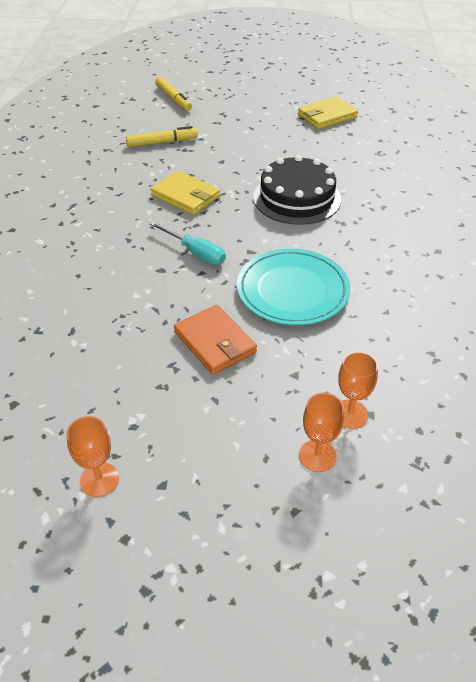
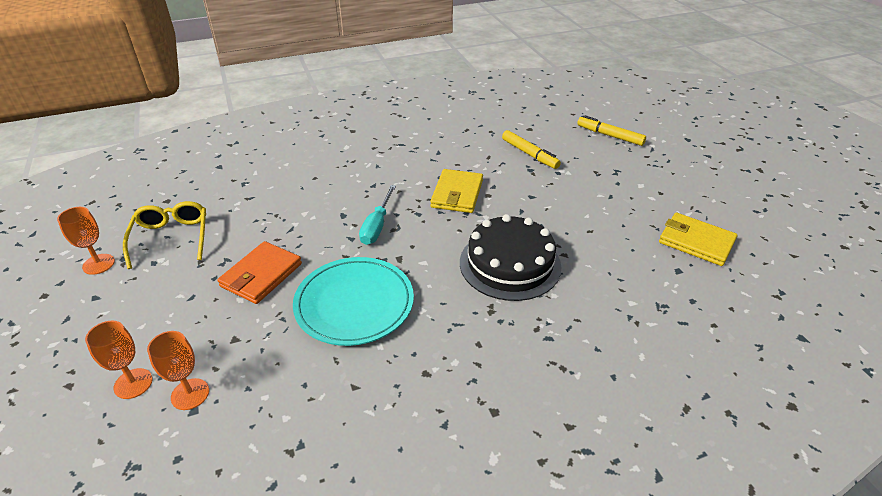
camera: 65 degrees right, 5 degrees down
yellow marker [155,77,192,111] -> yellow marker turned 90 degrees clockwise [577,115,646,146]
none -> yellow glasses [123,201,206,269]

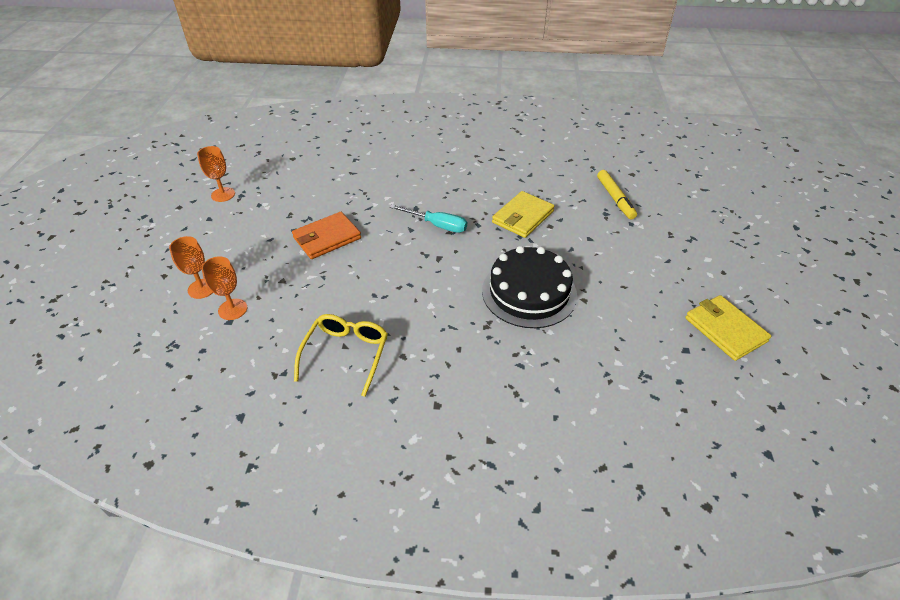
camera: 25 degrees right, 5 degrees up
yellow glasses [123,201,206,269] -> yellow glasses moved to [294,314,388,397]
turquoise plate [293,257,414,346] -> none
turquoise screwdriver [359,185,396,245] -> turquoise screwdriver turned 105 degrees counterclockwise [390,205,467,233]
yellow marker [577,115,646,146] -> none

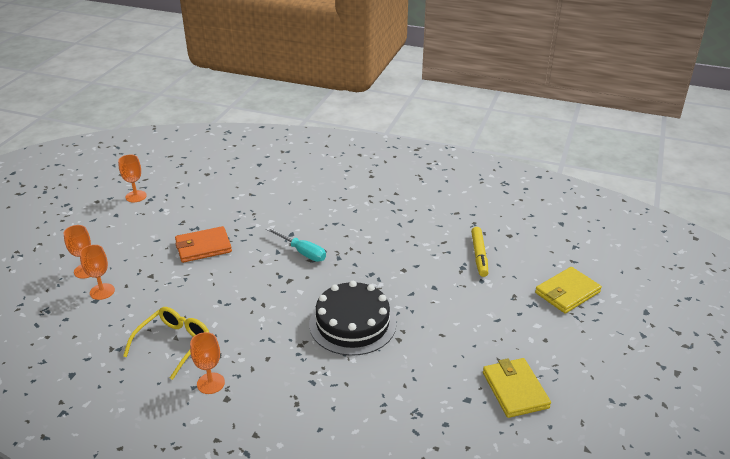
camera: 15 degrees right, 10 degrees down
yellow wallet [492,191,555,238] -> yellow wallet moved to [535,267,602,314]
none -> orange goblet [190,332,225,394]

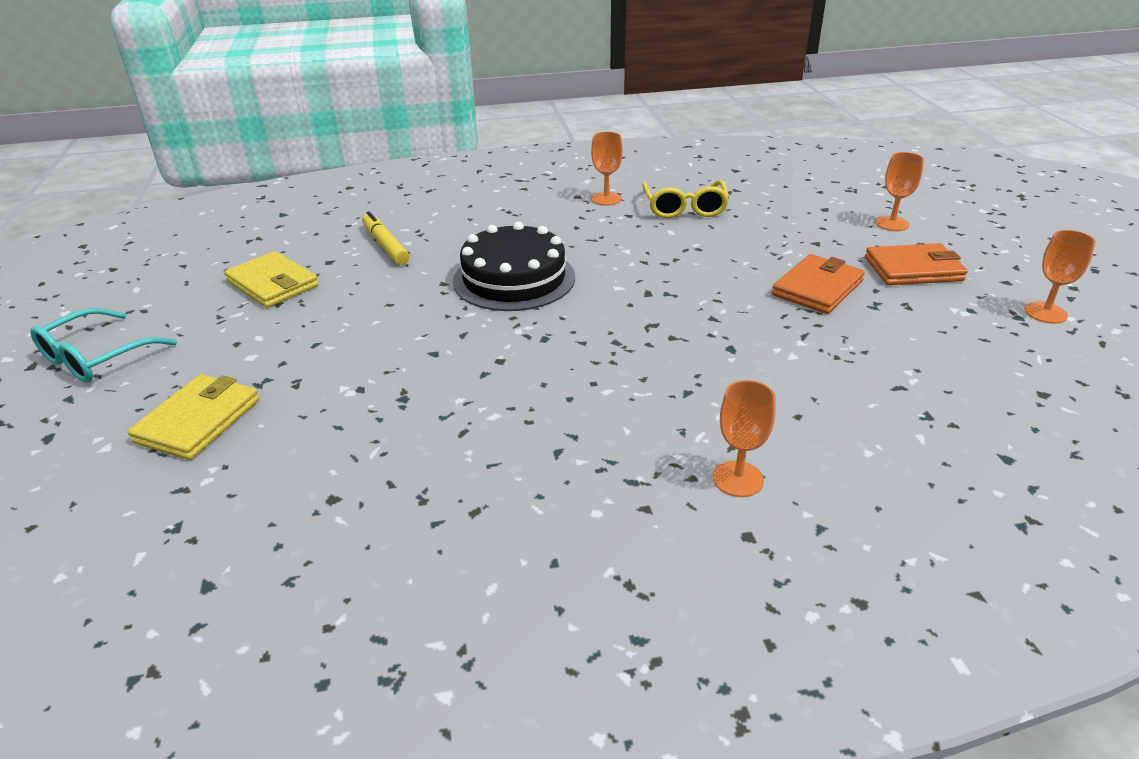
camera: 150 degrees right, 0 degrees up
orange goblet [80,245,115,300] -> orange goblet moved to [713,380,775,497]
turquoise screwdriver [266,227,326,262] -> none
yellow marker [471,227,488,277] -> yellow marker moved to [362,211,409,265]
none -> turquoise glasses [30,308,177,383]
none -> orange wallet [865,243,968,285]

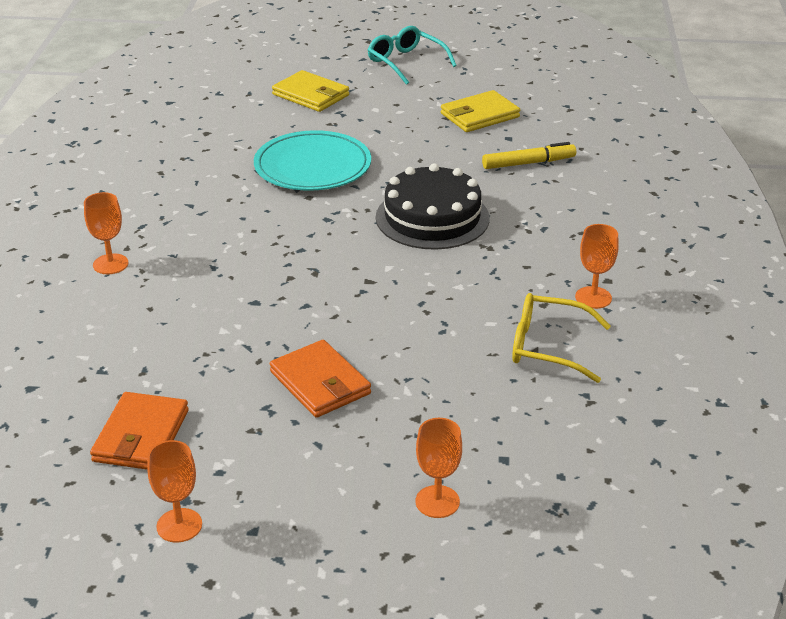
camera: 105 degrees right, 0 degrees up
orange wallet [865,243,968,285] -> orange wallet moved to [90,392,189,469]
none -> turquoise plate [254,130,371,191]

